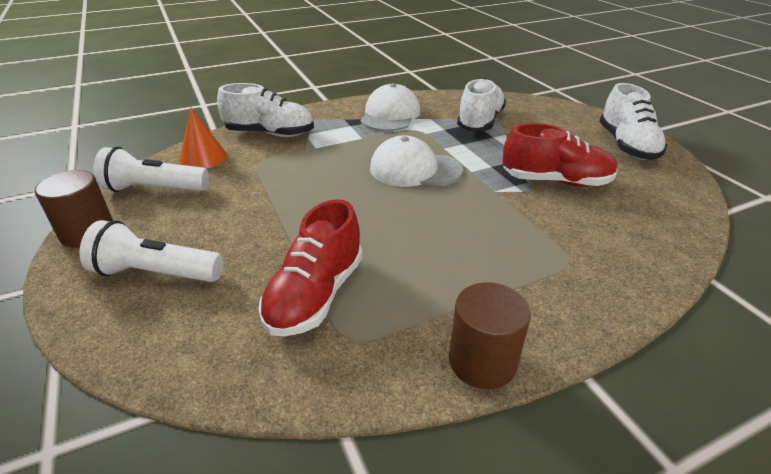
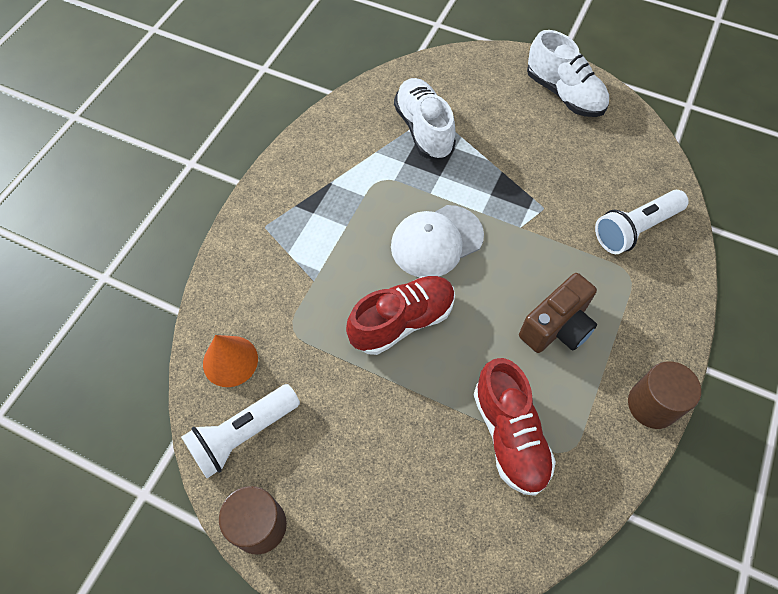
camera: 40 degrees left, 25 degrees up
white flashlight [79,220,223,282] -> white flashlight moved to [595,190,689,254]
white shoe [217,83,314,137] -> none
white cap [361,83,421,131] -> none
red shoe [502,123,618,187] -> red shoe moved to [346,276,455,355]
none -> brown camera [519,273,597,353]

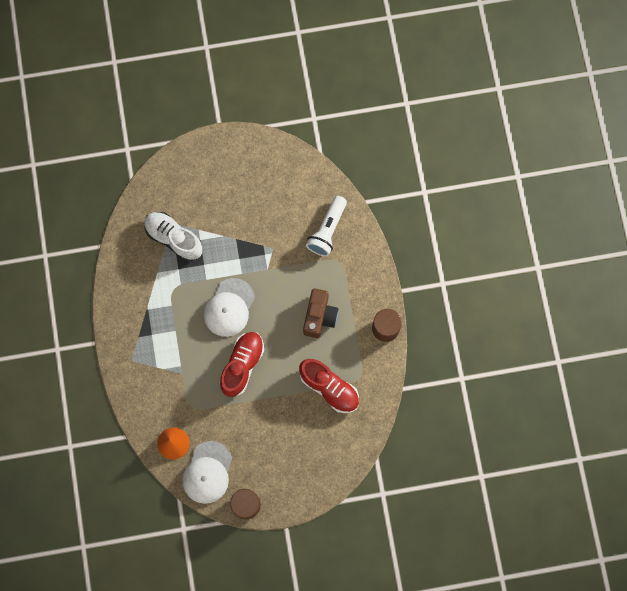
camera: 35 degrees left, 15 degrees up
white flashlight [181,384,300,478] -> white cap [182,441,232,504]
white shoe [527,30,609,117] -> none

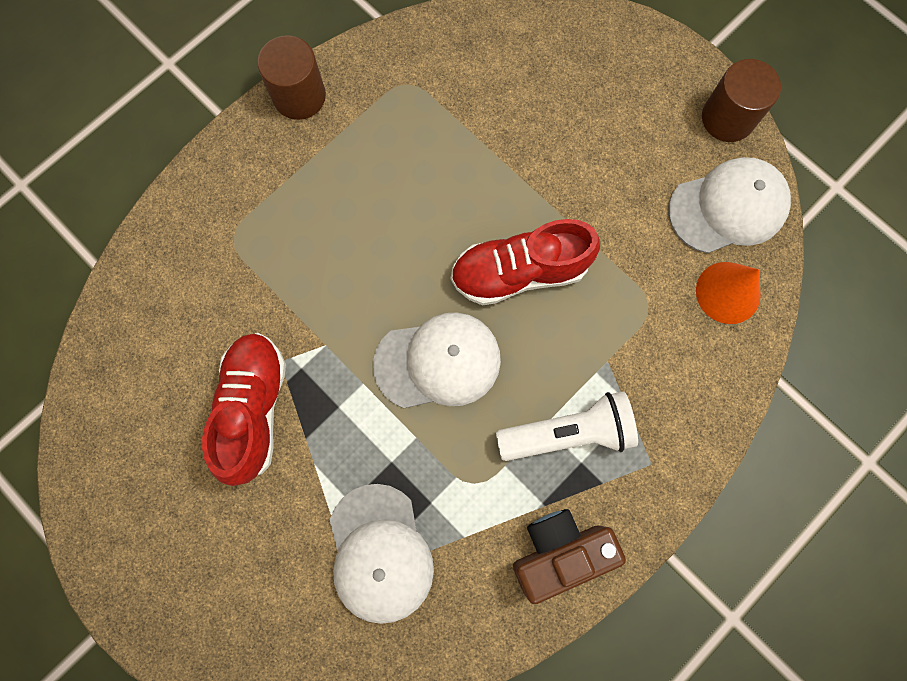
camera: 125 degrees left, 0 degrees up
white shoe [144,212,202,261] -> white cap [330,484,434,624]
red shoe [299,359,359,413] -> red shoe moved to [202,333,286,486]
brown camera [303,289,338,338] -> brown camera moved to [513,509,626,604]
white flashlight [306,196,347,256] -> white flashlight moved to [496,391,638,461]

